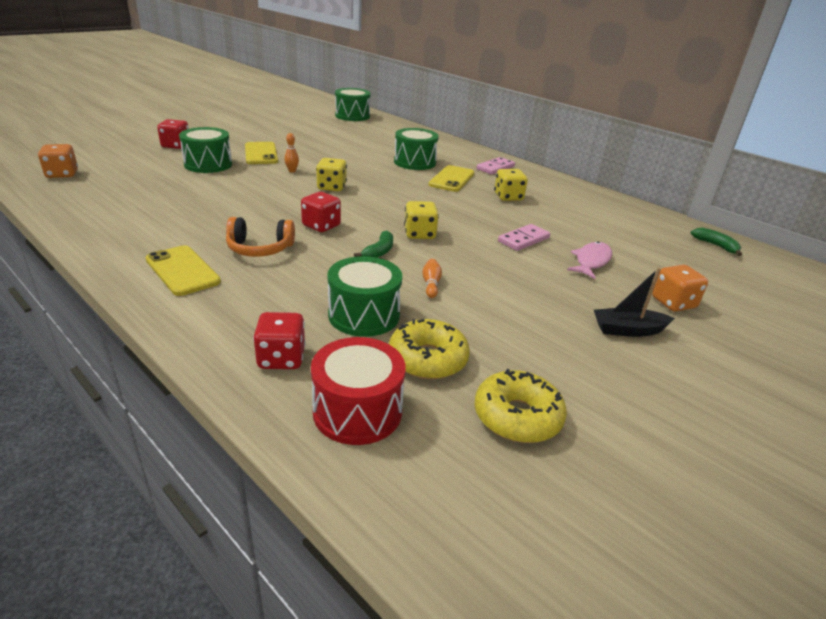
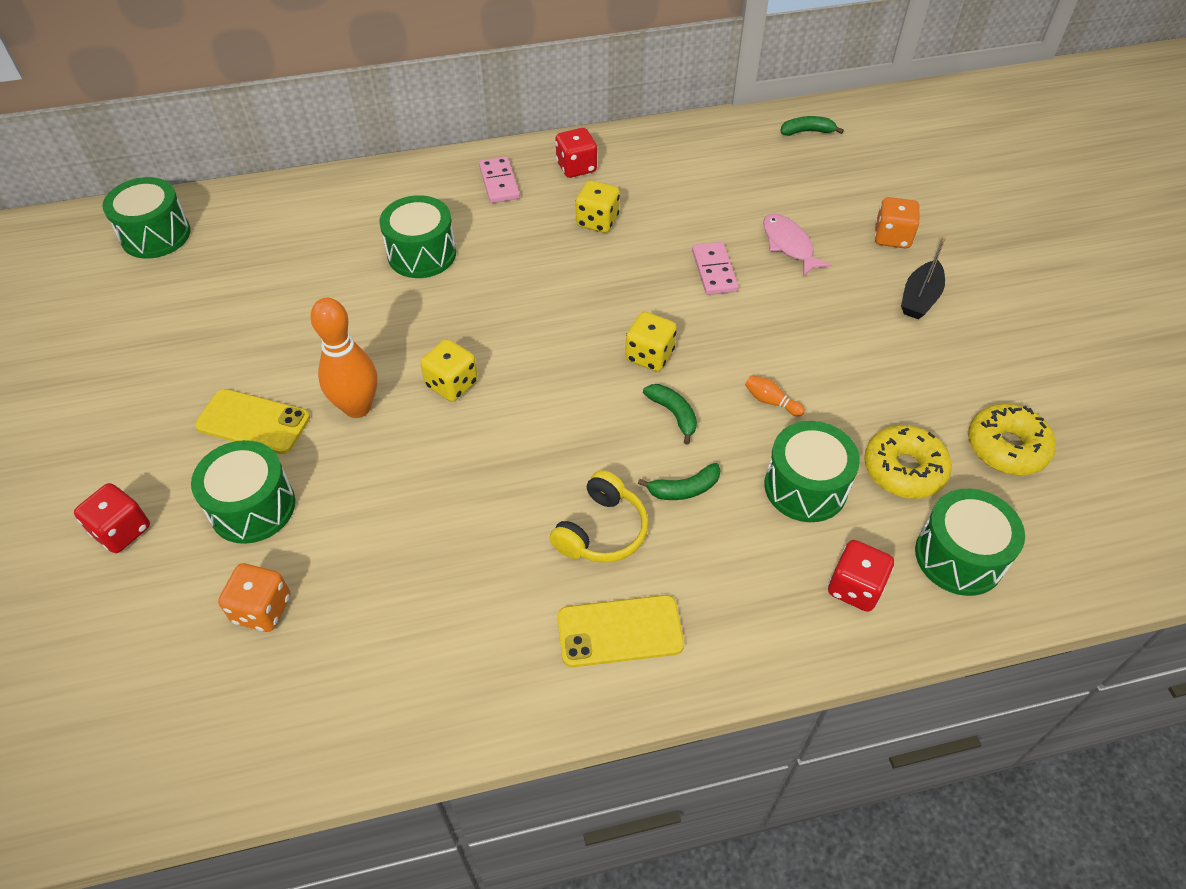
camera: 55 degrees left, 20 degrees up
orange dice [38,144,78,178] -> orange dice moved to [218,563,290,632]
orange headphones [226,217,295,257] -> yellow headphones [549,470,649,563]
orange bowling pin [285,133,299,172] -> orange bowling pin [310,298,377,418], size x2.30
red dice [301,192,341,232] -> red dice moved to [555,128,597,178]
red drum [311,337,406,445] -> green drum [915,489,1025,596]
yellow phone [429,165,474,192] -> none
none -> green banana [638,463,721,500]

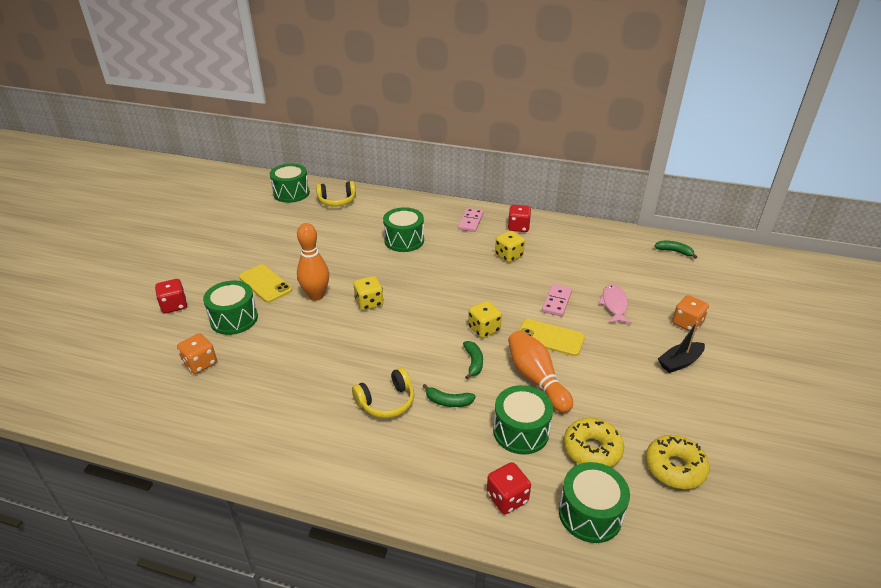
camera: 30 degrees right, 15 degrees down
yellow phone [557,595,684,667] -> yellow phone moved to [519,319,585,356]
orange bowling pin [745,375,805,417] -> orange bowling pin [508,330,573,413], size x2.30
none -> yellow headphones [316,181,356,207]

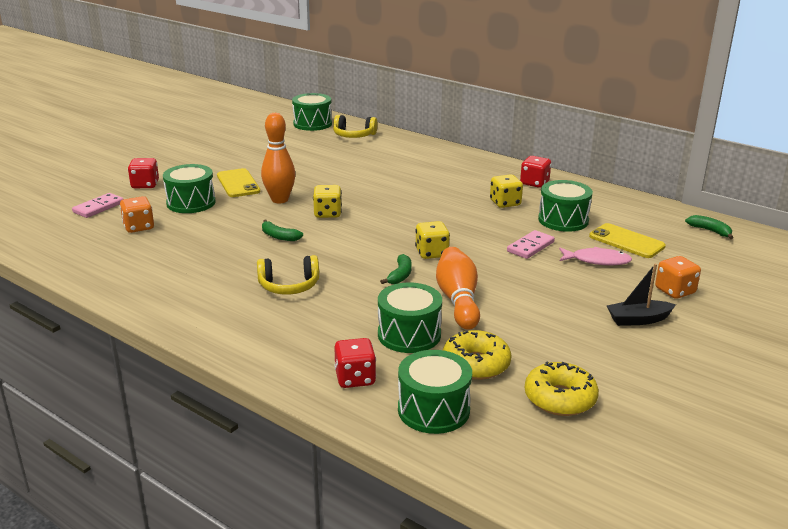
camera: 20 degrees right, 10 degrees down
green drum [383,207,424,252] -> green drum moved to [538,180,593,232]
green banana [423,384,476,407] -> green banana moved to [262,220,303,241]
pink domino [458,208,484,232] -> pink domino moved to [72,193,123,218]
yellow phone [519,319,585,356] -> yellow phone moved to [589,223,666,258]
pink fish [598,284,632,324] -> pink fish turned 75 degrees clockwise [559,247,632,266]

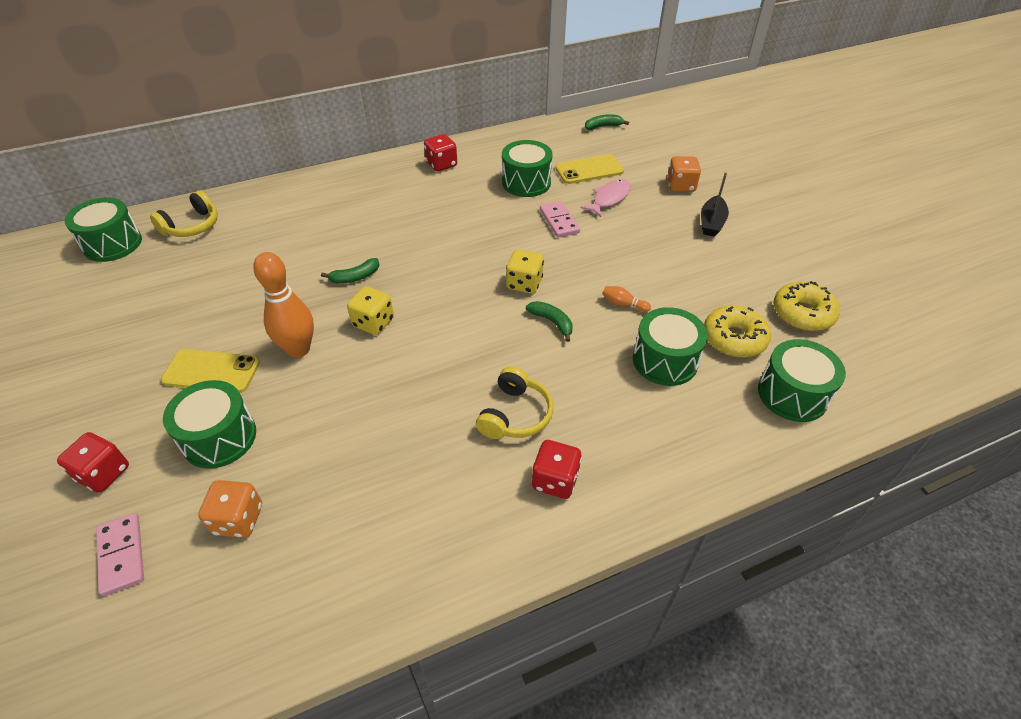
camera: 60 degrees left, 20 degrees up
green banana [262,220,303,241] -> green banana moved to [321,258,379,284]
red dice [334,338,376,388] -> red dice moved to [532,440,582,499]
orange bowling pin [436,247,480,330] -> orange bowling pin [602,286,651,312], size x0.44
yellow dice [490,174,523,208] -> none

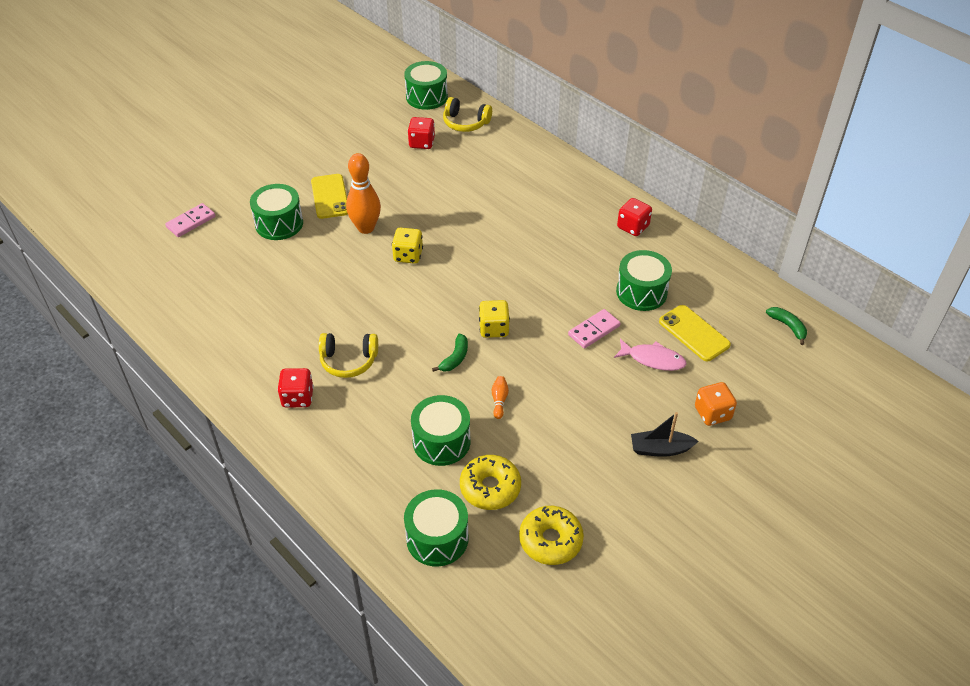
camera: 70 degrees right, 0 degrees up
red dice [57,432,129,493] -> red dice moved to [408,117,435,149]
orange dice [198,480,262,538] -> none
green banana [321,258,379,284] -> none

